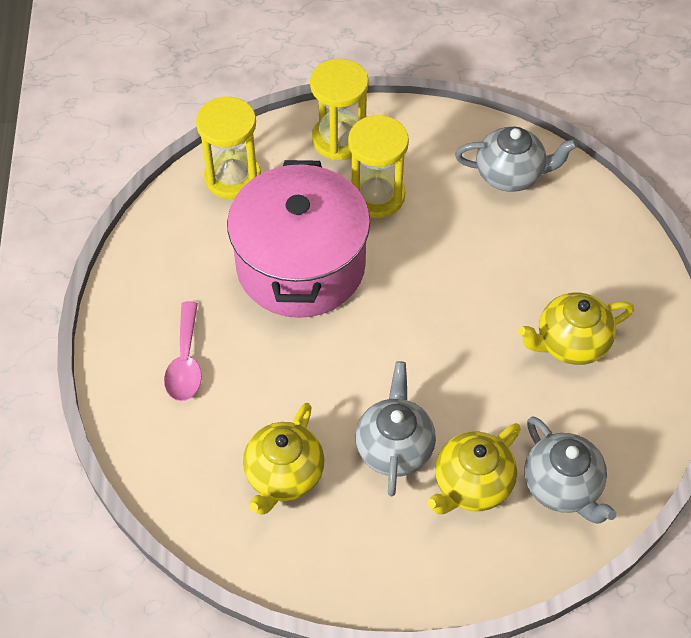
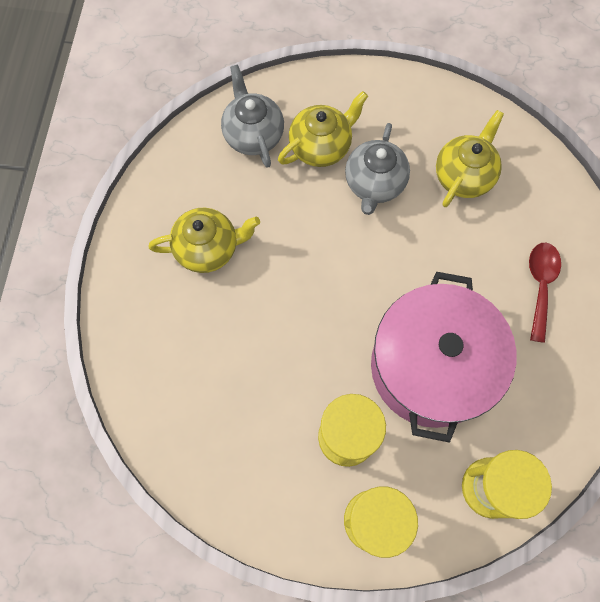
camera: 170 degrees left, 15 degrees up
pink spoon [164,301,202,401] -> red spoon [529,243,561,343]
grey teapot [455,126,577,192] -> none

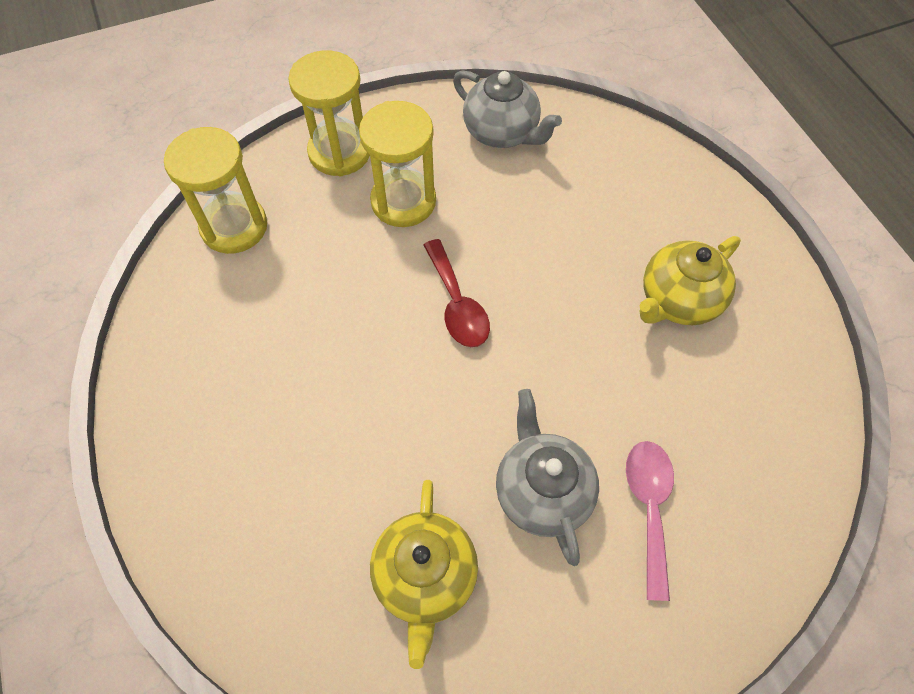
camera: 150 degrees right, 10 degrees down
grey teapot [221,64,284,168] -> grey teapot moved to [453,70,562,148]
yellow teapot [278,91,368,167] -> pink spoon [626,441,674,601]
pink pot [371,272,517,443] -> none
red spoon [529,243,561,343] -> red spoon moved to [423,239,490,347]

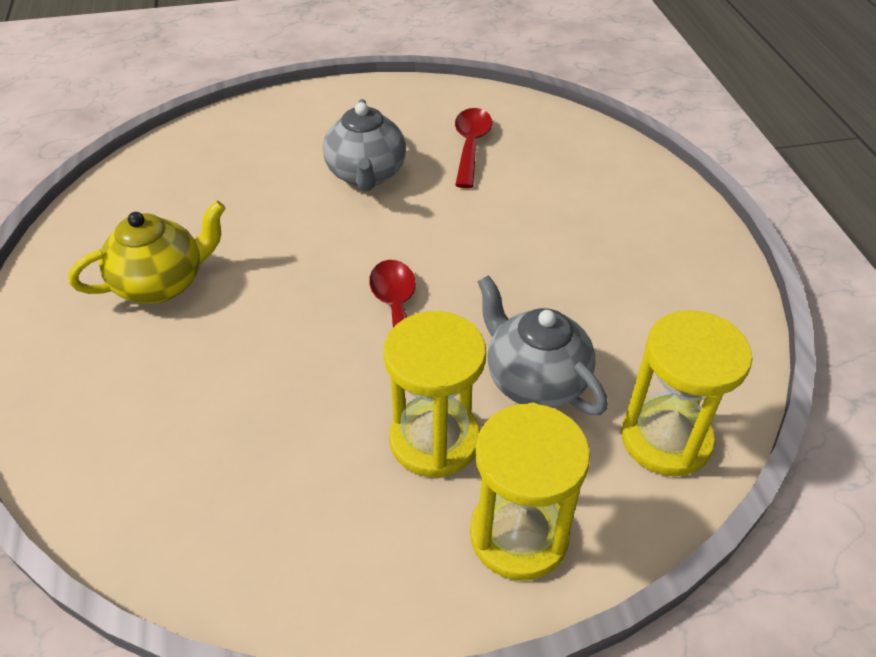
camera: 170 degrees left, 15 degrees down
yellow teapot [370,480,478,669] -> red spoon [455,108,492,188]
grey teapot [453,70,562,148] -> grey teapot moved to [477,275,608,415]
pink spoon [626,441,674,601] -> none

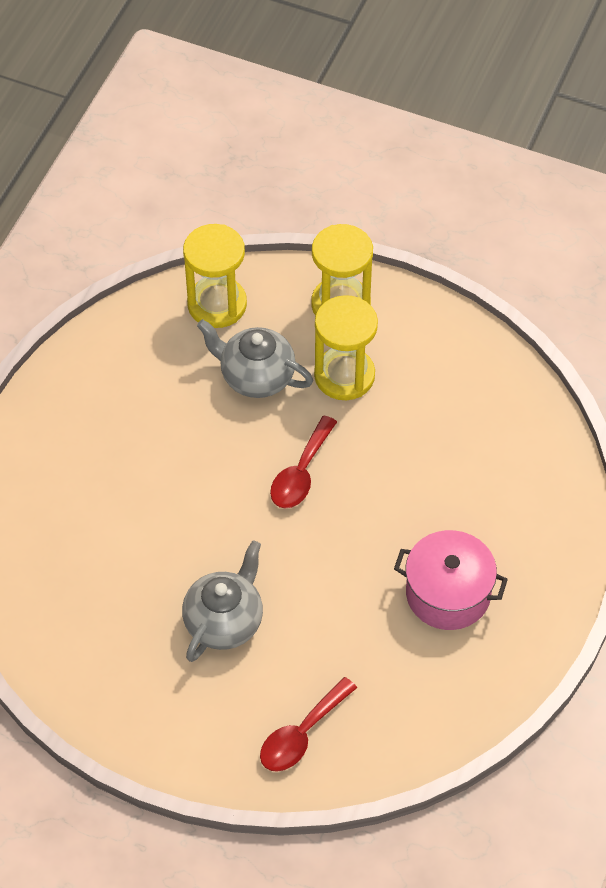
camera: 145 degrees left, 10 degrees up
yellow teapot [68,201,226,304] -> pink pot [394,530,508,630]
red spoon [455,108,492,188] -> red spoon moved to [260,677,357,772]
grey teapot [477,275,608,415] -> grey teapot turned 120 degrees clockwise [197,319,313,398]

